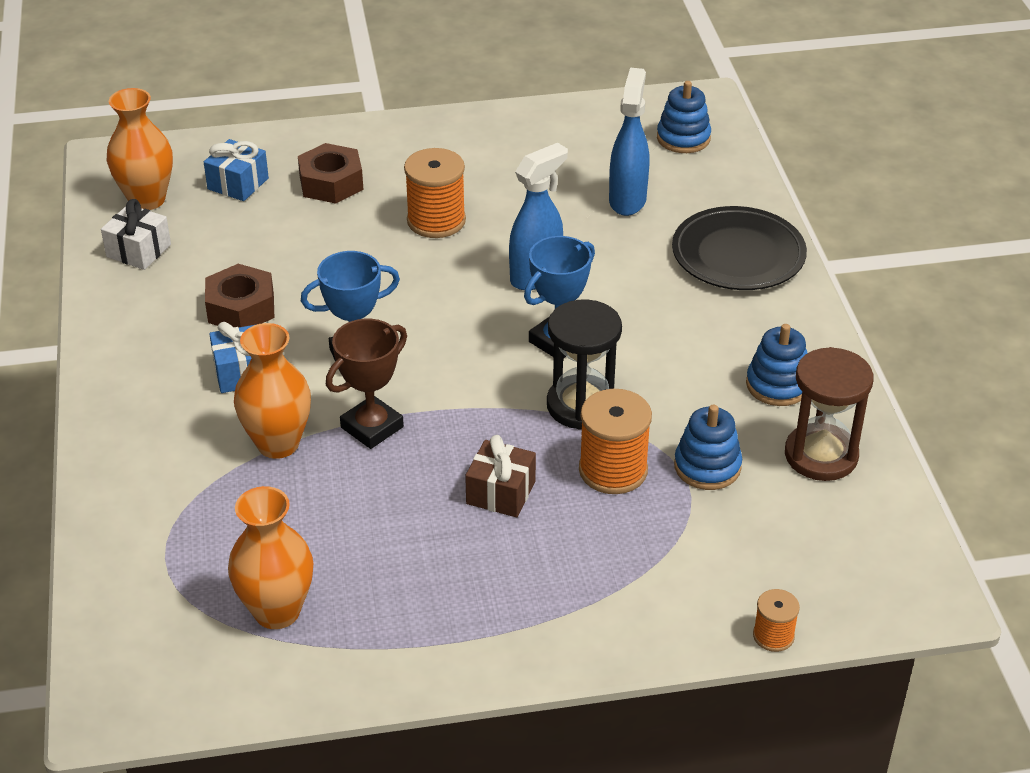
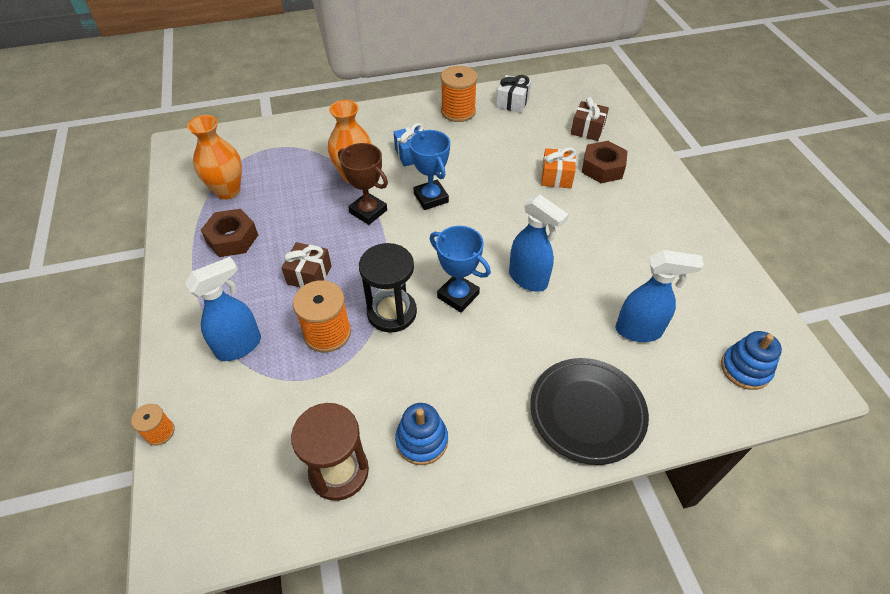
camera: 85 degrees right, 10 degrees up
orange vase [107,88,173,210] -> none
blue gift [204,139,269,201] -> brown gift [571,97,609,141]
brown nut [205,264,274,327] -> brown nut moved to [201,209,258,257]
orange spool [404,148,466,238] -> orange spool moved to [441,66,477,122]
blue stacking toy [674,405,742,490] -> none
none -> blue spray bottle [185,257,261,361]
none -> orange gift [541,147,576,188]

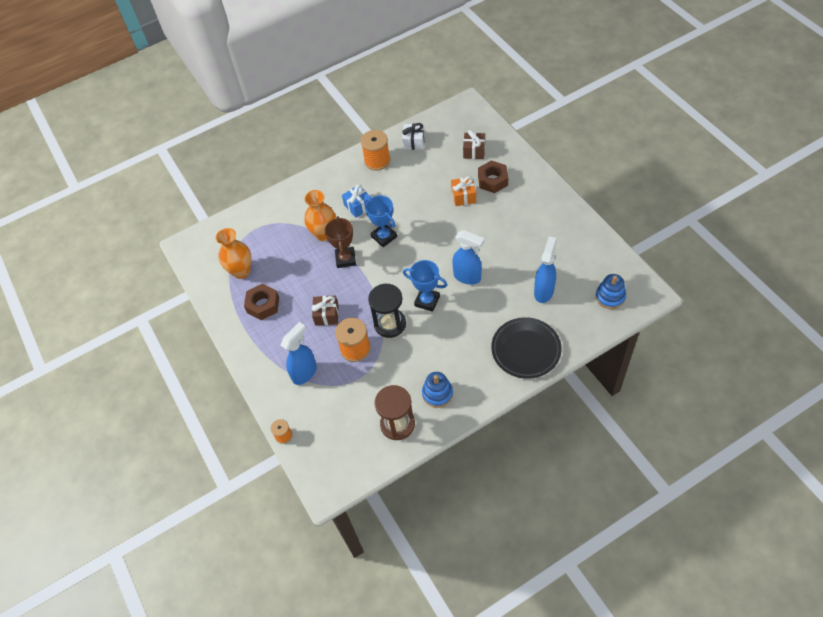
camera: 10 degrees left, 5 degrees up
brown trophy [338,143,388,225] -> brown trophy turned 60 degrees clockwise [325,216,356,268]
blue spray bottle [615,250,704,342] -> blue spray bottle turned 60 degrees counterclockwise [534,236,557,303]

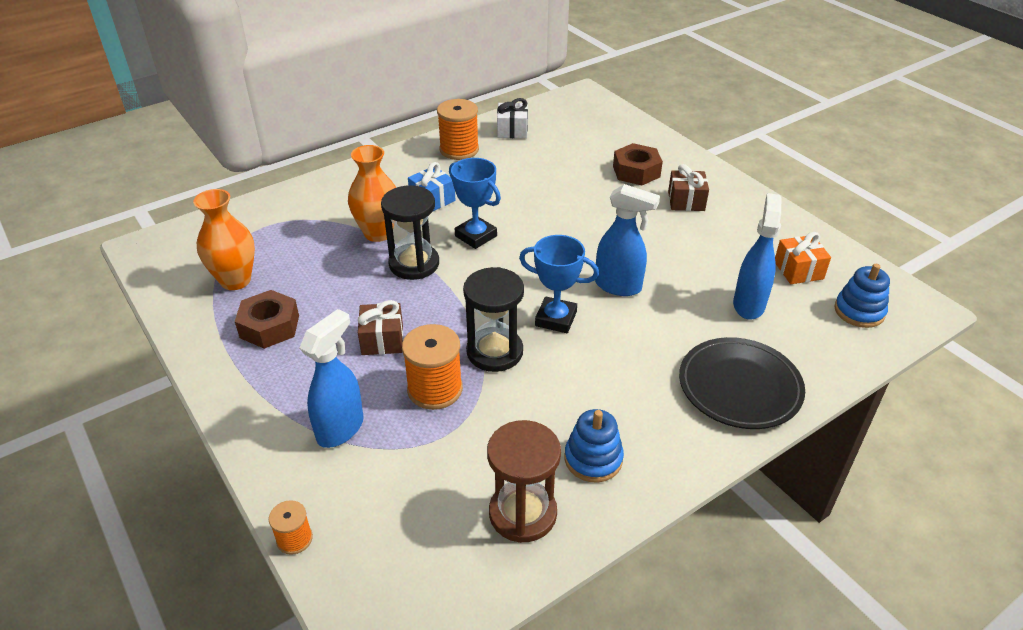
camera: 10 degrees left, 15 degrees down
brown trophy [325,216,356,268] -> black hourglass [381,185,439,280]
orange gift [451,176,476,206] -> orange gift moved to [775,232,831,284]
brown gift [463,130,485,159] -> brown gift moved to [668,164,709,211]

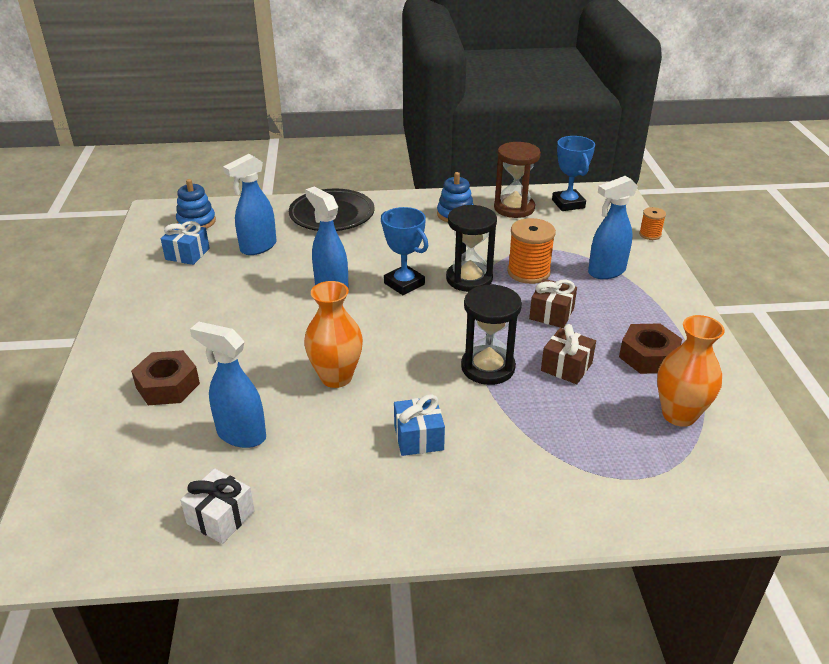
camera: 150 degrees left, 5 degrees down
orange vase [348,145,396,242] -> orange vase moved to [304,281,363,388]
orange spool [437,99,479,160] -> none
blue trophy [449,158,501,249] -> blue trophy moved to [552,136,595,211]
brown gift [668,164,709,211] -> brown gift moved to [541,324,596,384]
orange gift [775,232,831,284] -> blue gift [161,221,210,265]
none -> blue spray bottle [190,322,266,448]

